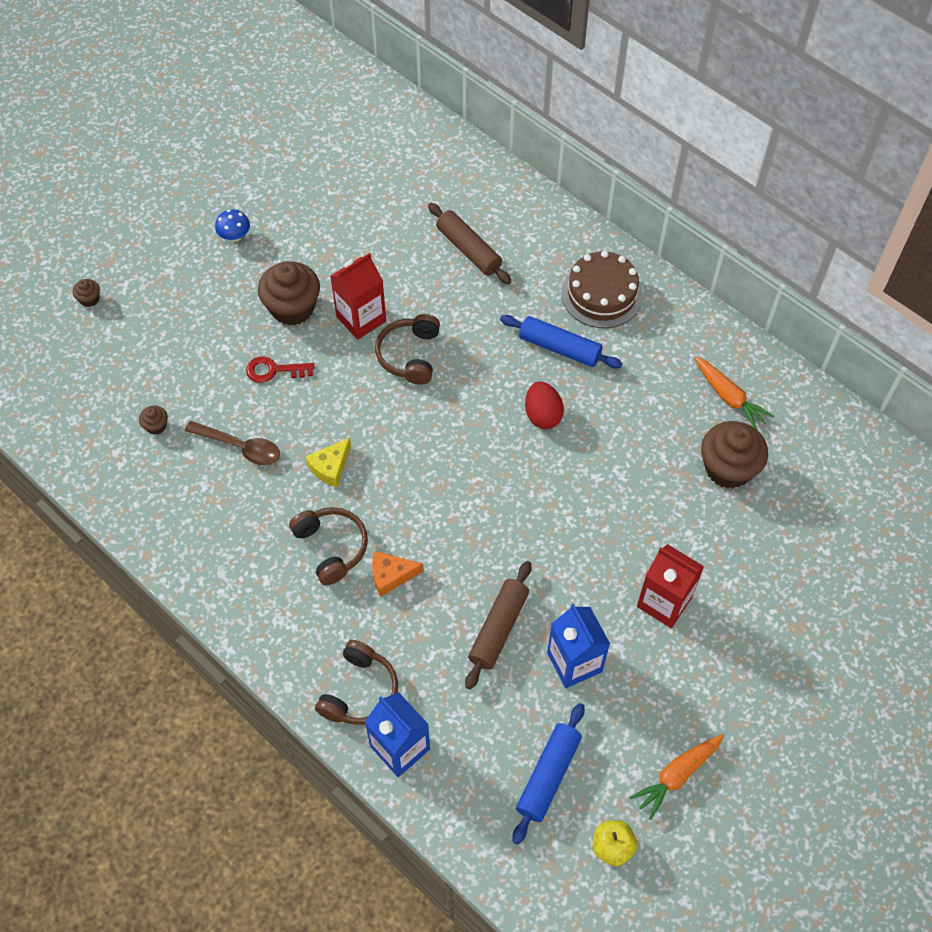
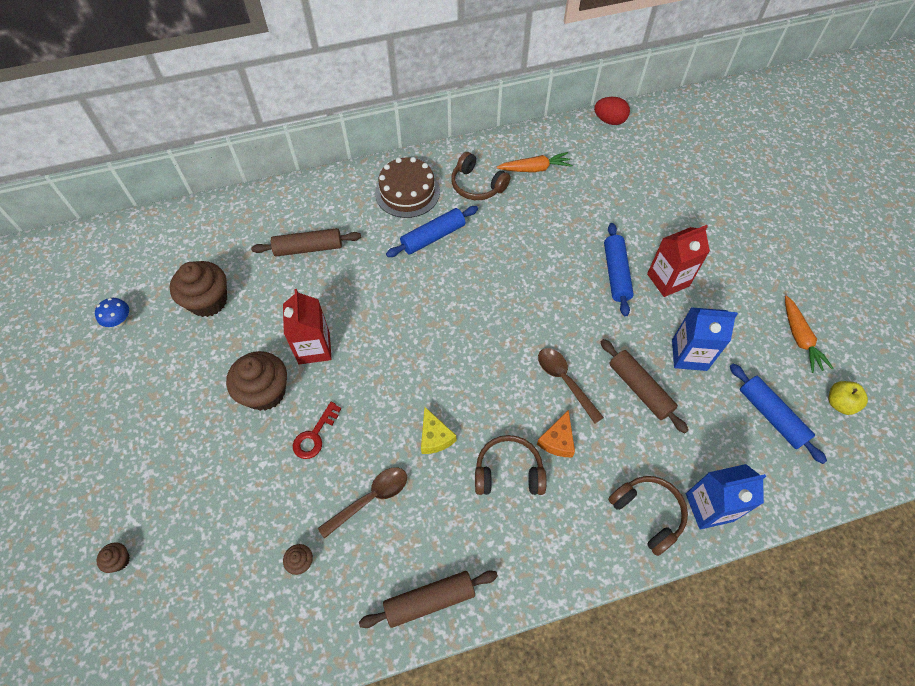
camera: 60 degrees left, 0 degrees up
blue mushroom [215,209,250,242] -> blue mushroom moved to [95,298,129,327]
brown headphones [375,314,440,385] -> brown headphones moved to [451,152,510,200]
red egg [525,382,564,429] -> red egg moved to [594,97,630,125]
brown cupcake [701,421,768,488] -> brown cupcake moved to [170,261,227,317]
none -> brown rolling pin [359,570,498,628]
none -> brown spoon [538,348,604,424]
none -> blue rolling pin [604,223,634,317]

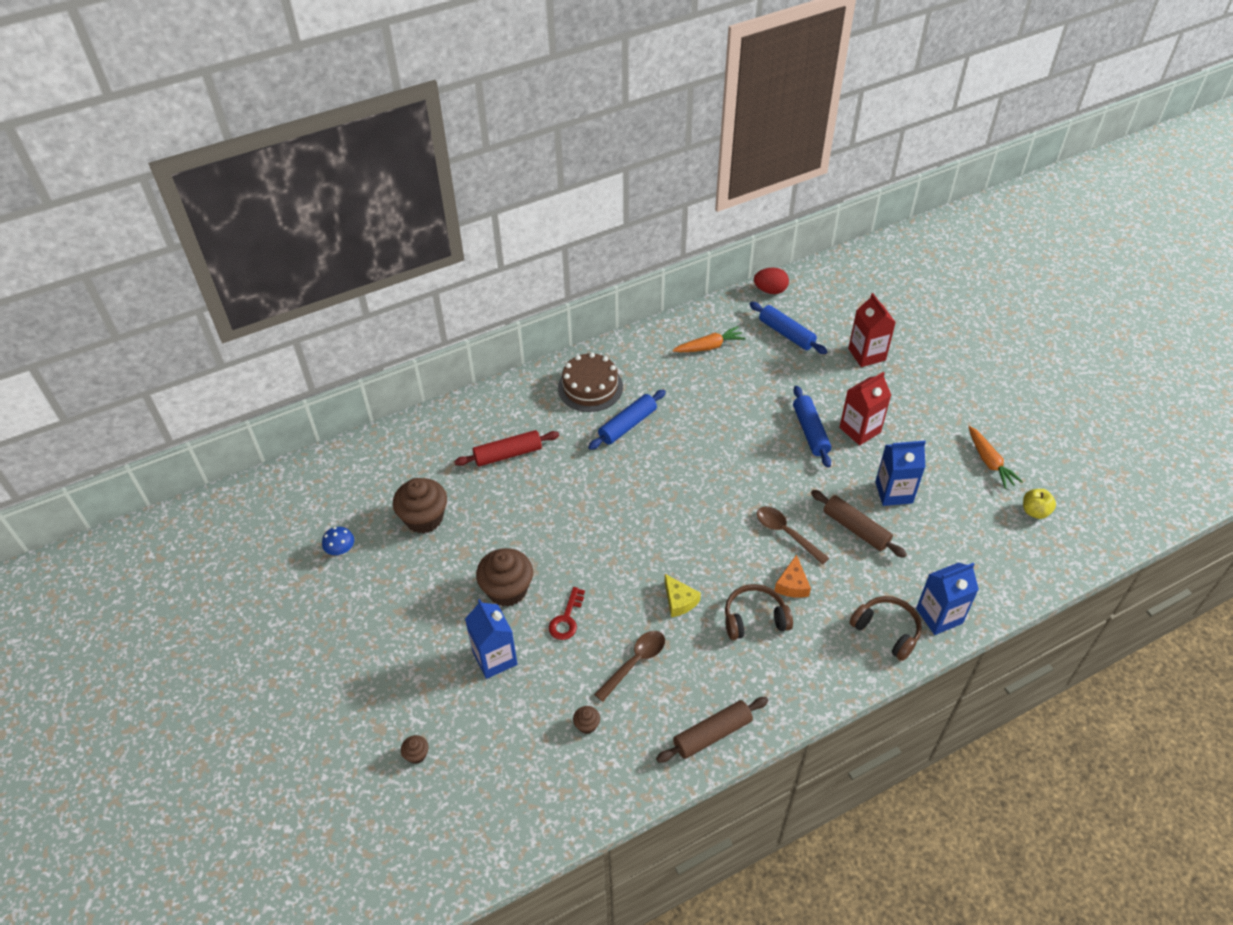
camera: 10 degrees left, 10 degrees down
brown rolling pin [251,228,361,257] -> red rolling pin [454,430,559,467]
red carton [283,289,332,364] -> red carton moved to [848,293,896,367]
brown headphones [451,152,510,200] -> none
blue rolling pin [730,363,827,464] -> blue rolling pin moved to [749,302,828,354]
none -> blue carton [465,599,518,679]

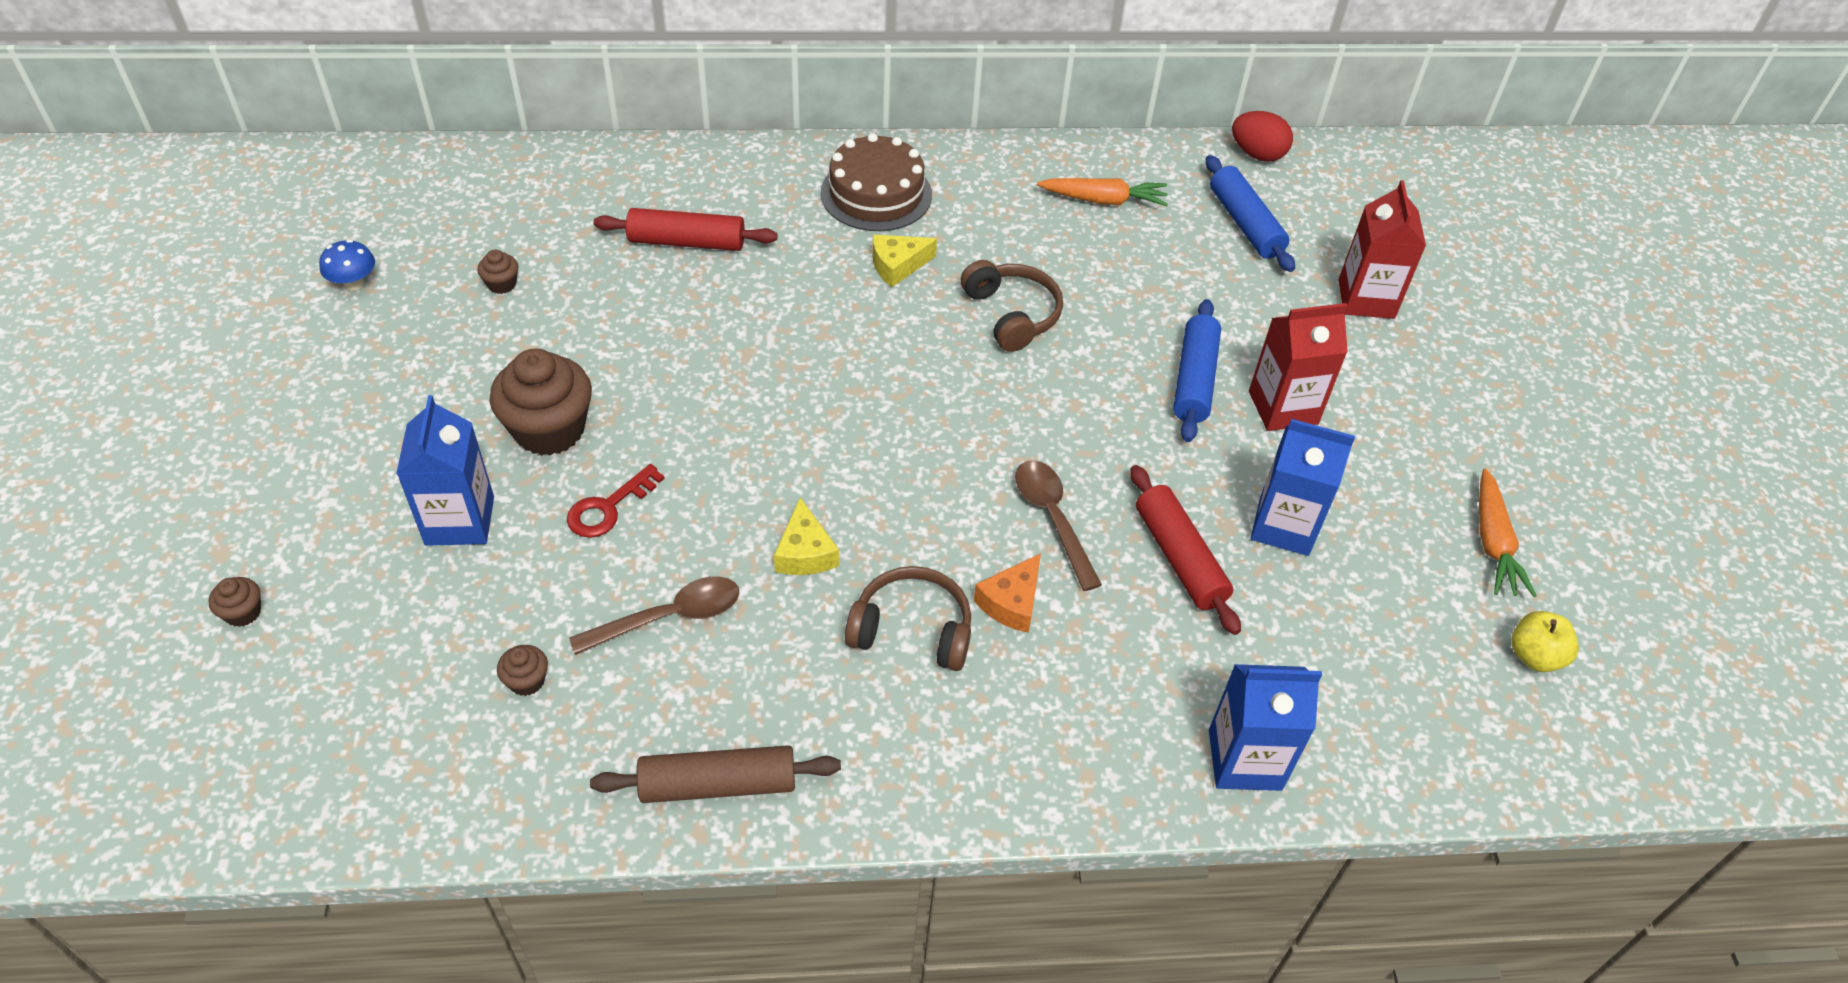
camera: 20 degrees right, 0 degrees up
brown cupcake [393,478,447,534] -> brown cupcake [477,249,518,294], size x0.44
blue rolling pin [588,390,666,450] -> yellow cheese [872,235,937,287]
brown rolling pin [811,490,907,558] -> red rolling pin [1130,465,1241,635]
brown headphones [849,596,922,661] -> brown headphones moved to [961,260,1063,352]

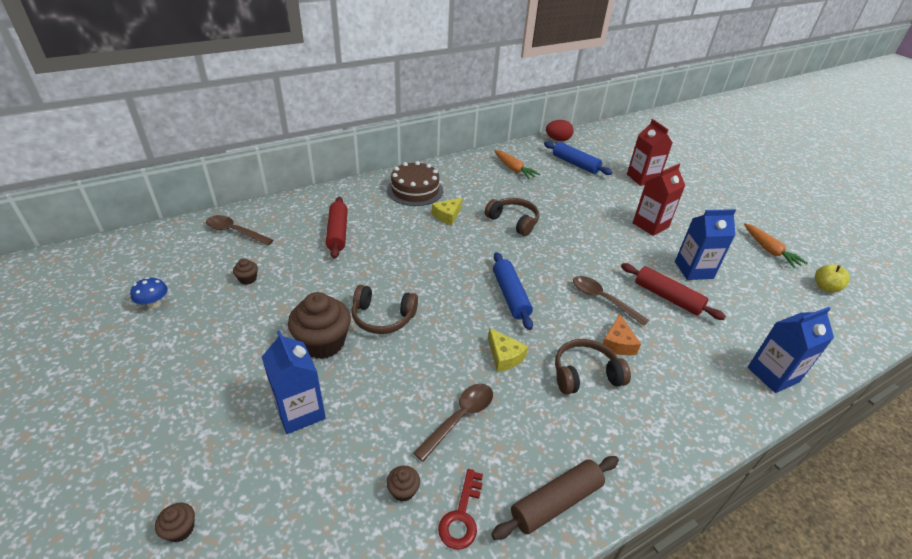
camera: 25 degrees left, 10 degrees down
red key [567,464,665,538] -> red key moved to [438,469,483,550]
red rolling pin [594,208,778,251] -> red rolling pin turned 75 degrees counterclockwise [326,197,348,259]
orange carrot [1037,178,1168,206] -> orange carrot turned 75 degrees clockwise [494,150,541,179]
blue rolling pin [1173,299,1221,442] -> blue rolling pin moved to [493,252,533,330]
none -> brown spoon [206,215,274,245]
none -> brown headphones [352,285,418,334]

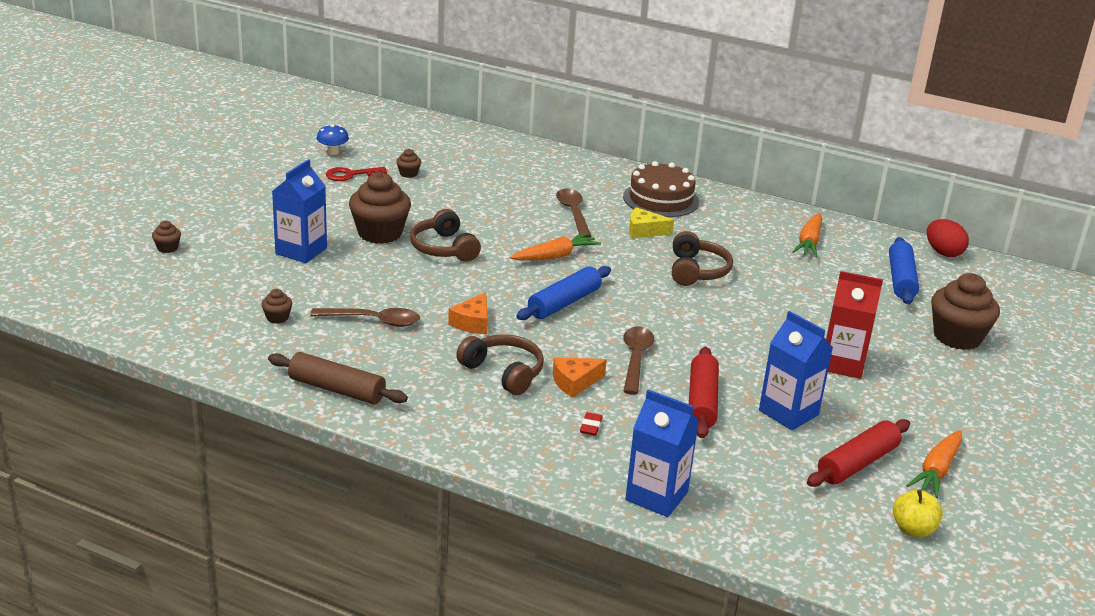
camera: 55 degrees right, 10 degrees down
brown spoon [206,215,274,245] -> brown spoon moved to [556,189,591,237]
red rolling pin [326,197,348,259] -> red rolling pin moved to [807,419,910,487]
red key [438,469,483,550] -> red key moved to [326,167,387,181]
yellow cheese [488,328,528,372] -> orange cheese [448,292,488,334]
red carton [627,119,673,186] -> brown cupcake [931,273,1000,350]
none -> orange carrot [510,233,601,260]
none -> red eraser [580,412,603,436]

